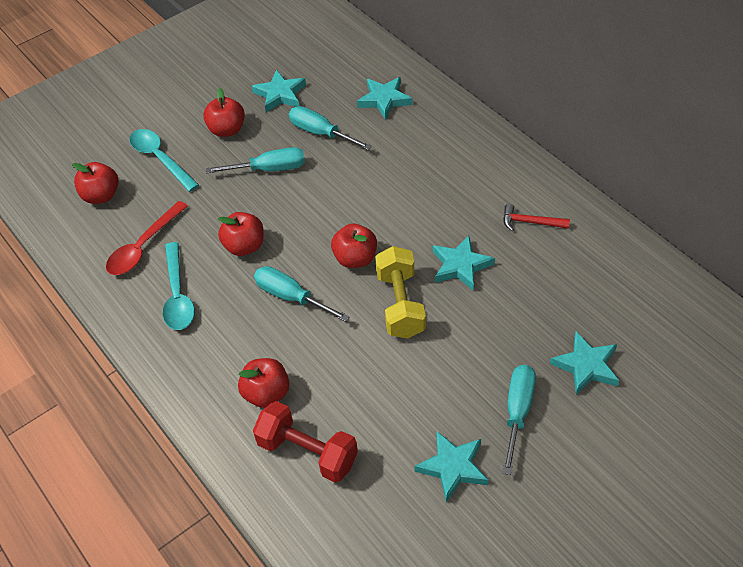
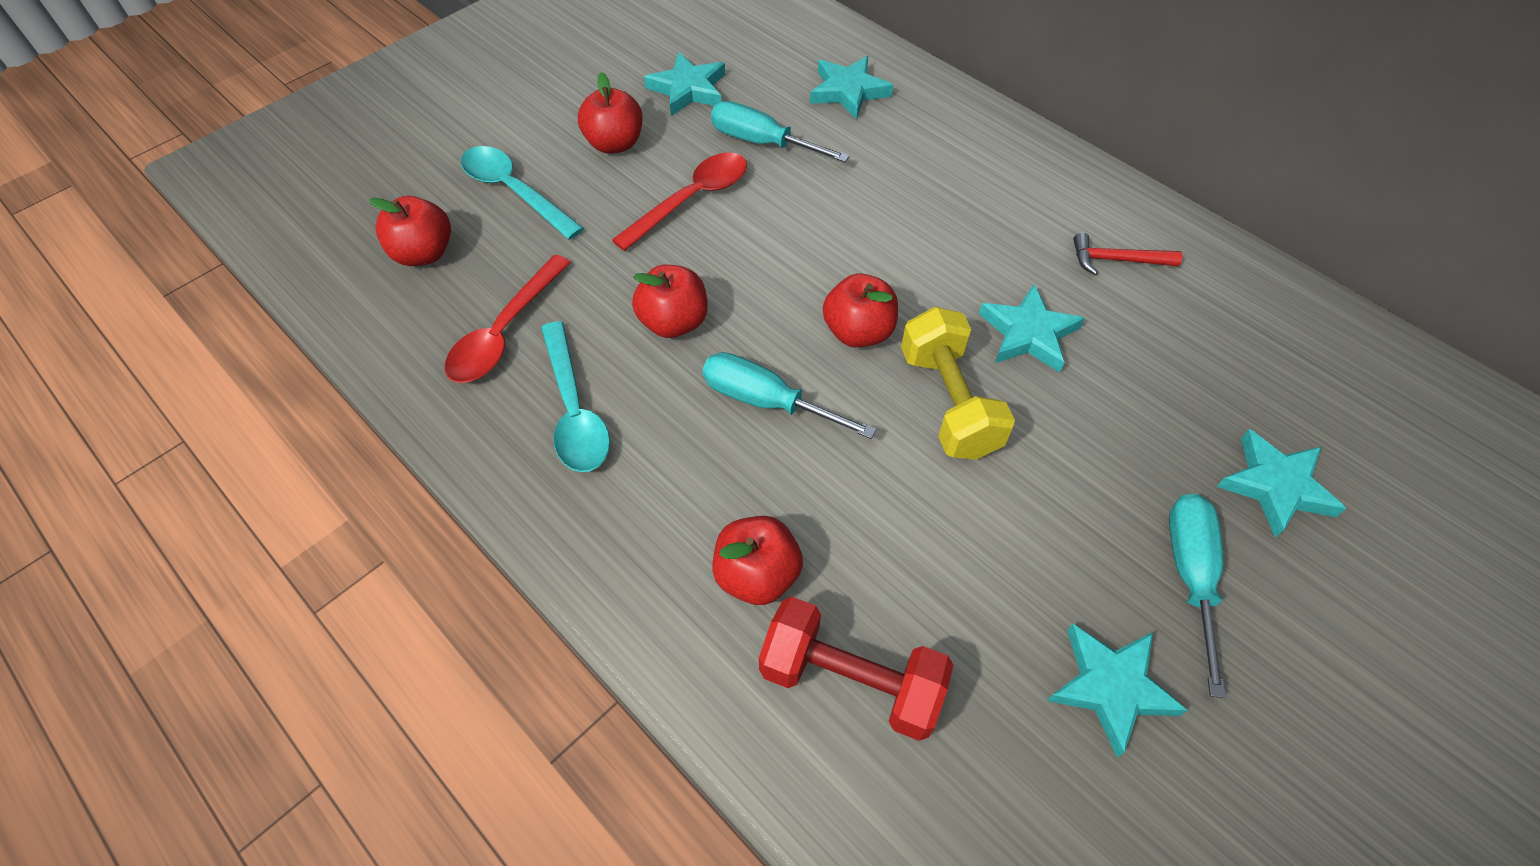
camera: 10 degrees left, 5 degrees up
turquoise screwdriver [206,147,305,174] -> red spoon [612,152,747,251]

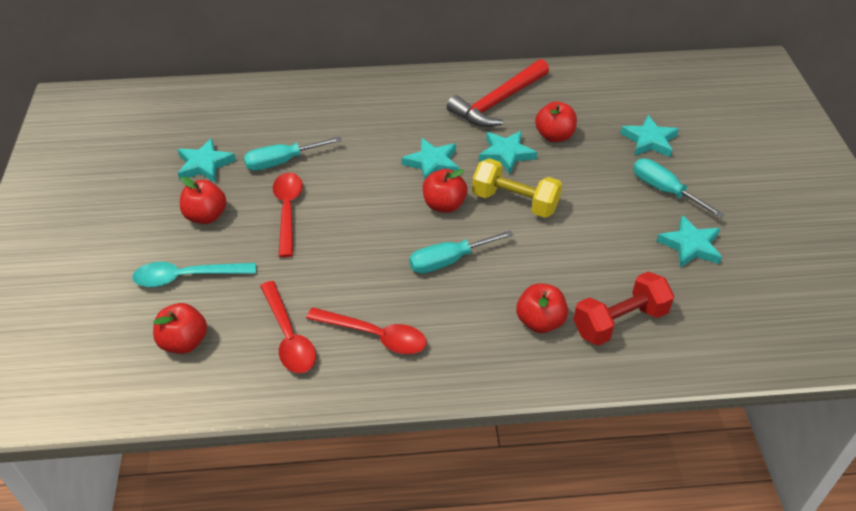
camera: 50 degrees left, 10 degrees down
turquoise spoon [541,321,610,472] -> red spoon [306,307,427,354]
red apple [632,265,708,338] -> red apple moved to [535,101,577,142]
turquoise star [810,56,893,120] -> turquoise star moved to [402,138,459,181]
red hammer [1073,233,1183,275] -> red hammer [447,59,549,127], size x2.05

